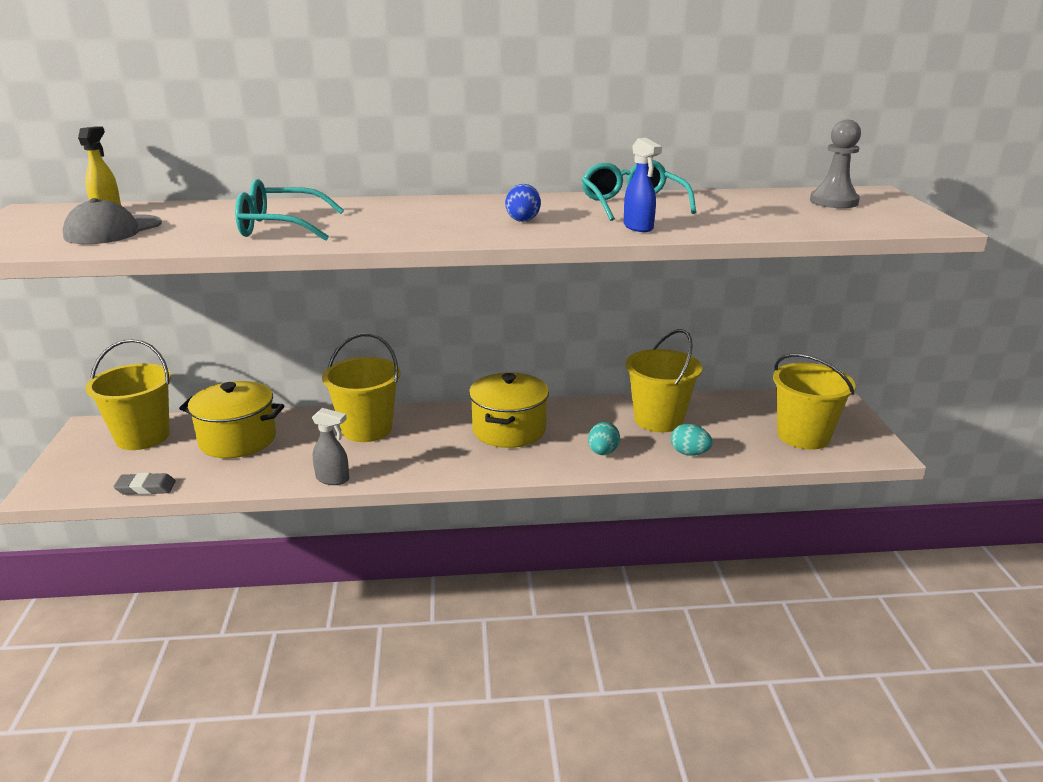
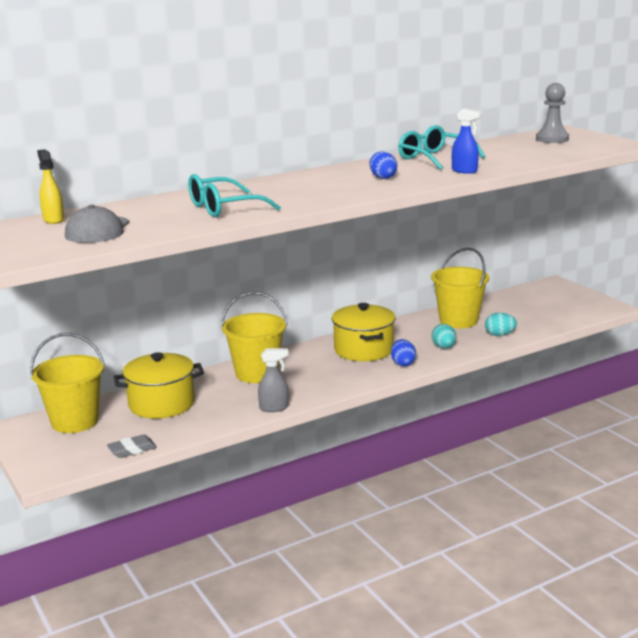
camera: 25 degrees left, 5 degrees down
yellow bucket [773,353,855,450] -> none
none -> blue egg [391,339,416,366]

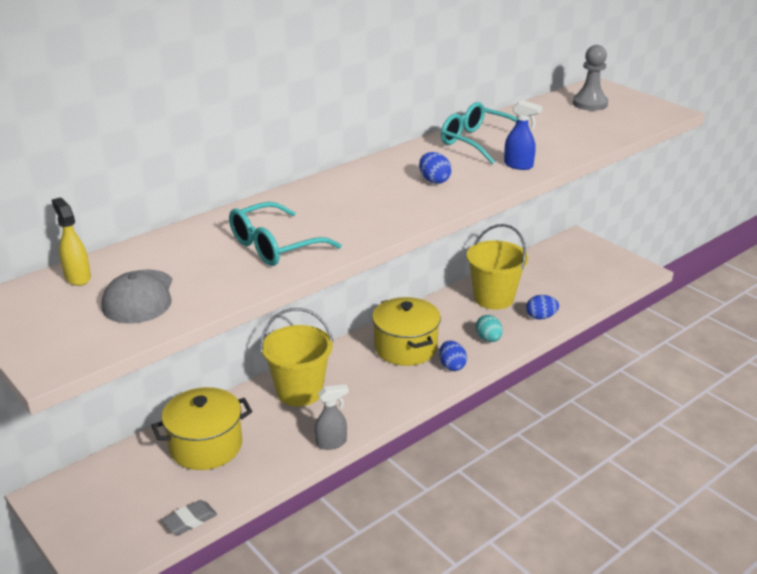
camera: 10 degrees left, 10 degrees up
yellow bucket [30,333,105,433] -> none
turquoise egg [485,313,517,336] -> blue egg [526,295,559,320]

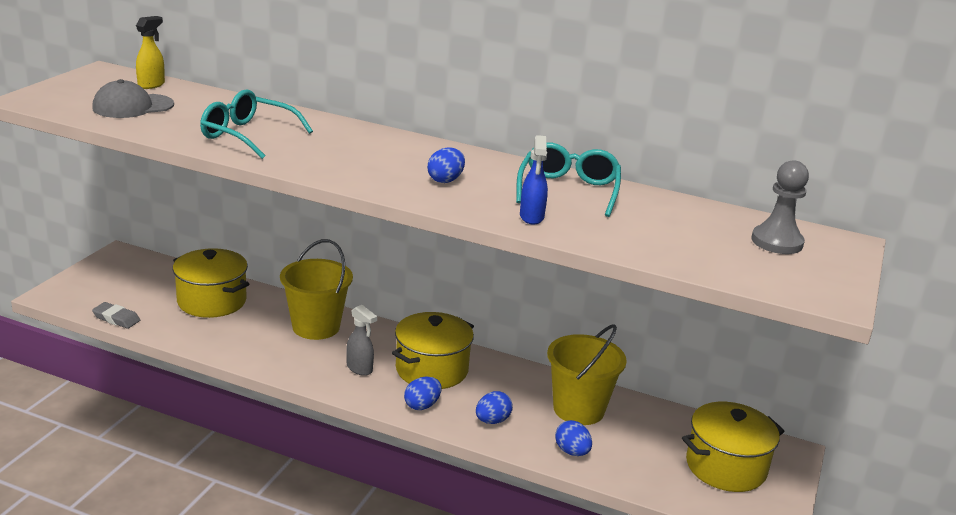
camera: 60 degrees right, 5 degrees down
grey spray bottle [315,384,349,450] -> grey spray bottle moved to [346,305,377,376]
turquoise egg [476,315,503,342] -> blue egg [476,391,513,424]
none -> yellow pot [682,402,785,492]

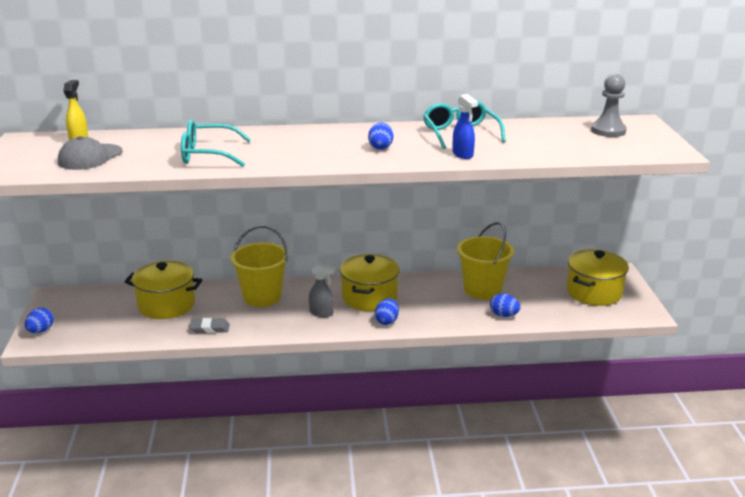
camera: 25 degrees left, 0 degrees up
grey eraser [92,302,140,329] -> grey eraser moved to [190,318,229,333]
blue egg [476,391,513,424] -> blue egg moved to [25,308,54,333]

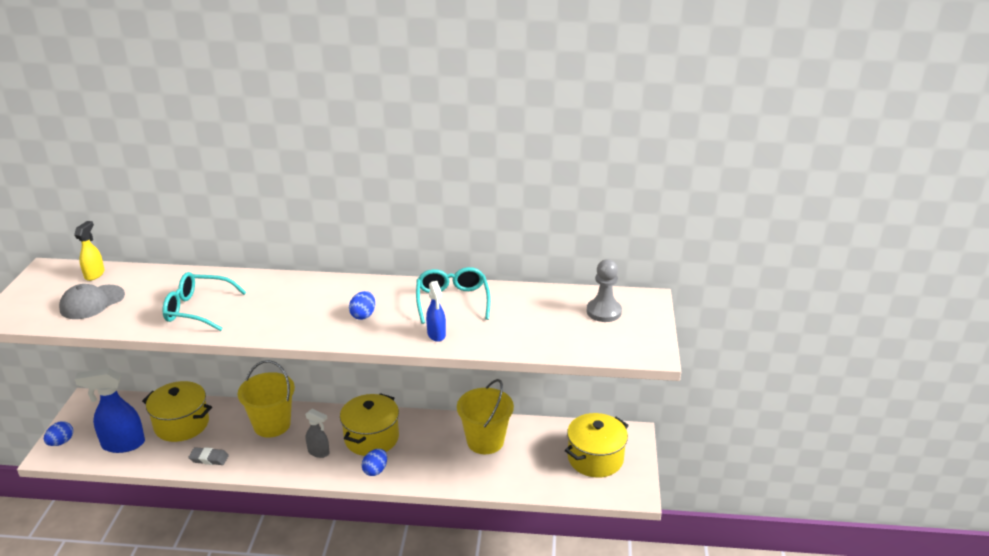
camera: 10 degrees right, 5 degrees up
blue egg [490,293,520,317] -> none
none -> blue spray bottle [75,368,145,453]

